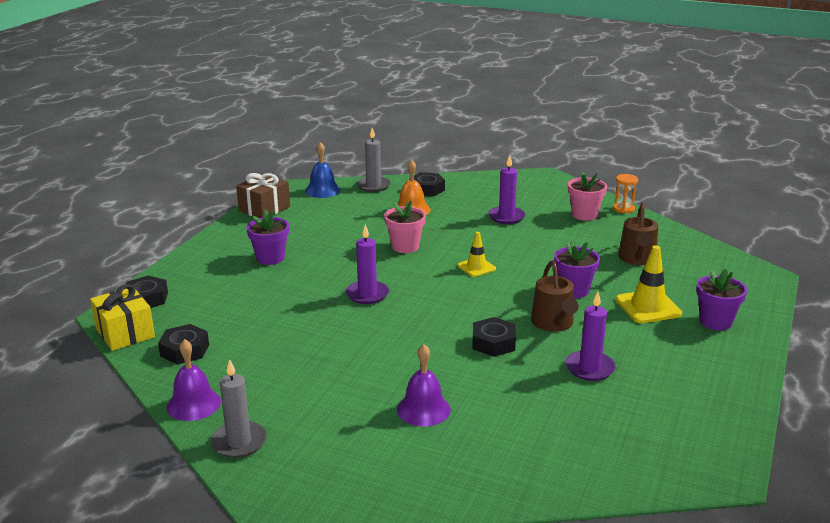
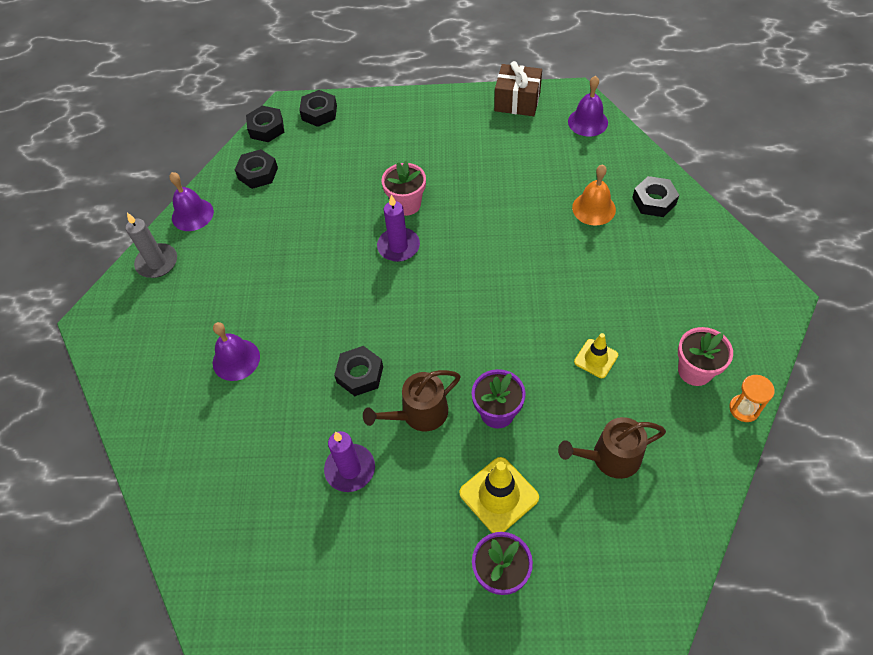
camera: 70 degrees right, 30 degrees up
yellow gift [90,284,155,351] -> black nut [246,106,284,142]
purple flower pot [246,210,289,265] -> none
blue bell [305,142,341,198] -> purple bell [568,76,608,137]
grey candle [356,128,391,192] -> none
pink flower pot [384,201,426,253] -> pink flower pot moved to [381,161,426,216]
yellow traffic cone [458,232,496,277] -> yellow traffic cone moved to [574,333,618,378]
purple candle [488,155,525,224] -> none

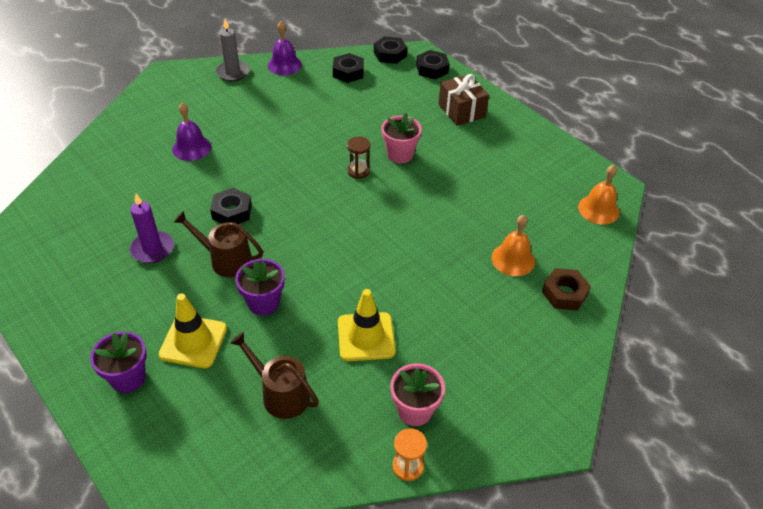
camera: 45 degrees right, 10 degrees down
purple candle [377,195,420,262] -> brown hourglass [347,136,370,179]
brown gift [494,61,542,116] -> brown gift moved to [439,74,489,126]
purple bell [568,76,608,137] -> orange bell [578,165,620,224]
yellow traffic cone [574,333,618,378] -> yellow traffic cone [338,289,396,361], size x1.60
black nut [632,176,679,217] -> brown nut [542,268,591,310]

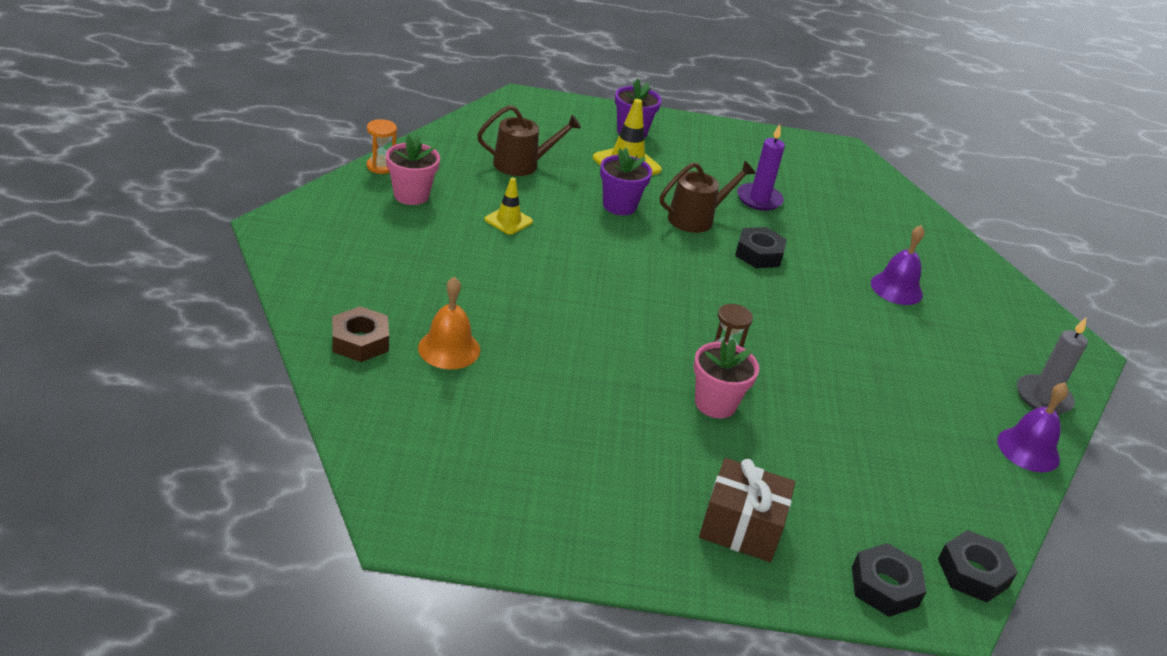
camera: 130 degrees right, 10 degrees down
black nut [333,53,364,83] -> none
yellow traffic cone [338,289,396,361] -> yellow traffic cone [484,178,533,235], size x0.62
orange bell [578,165,620,224] -> none

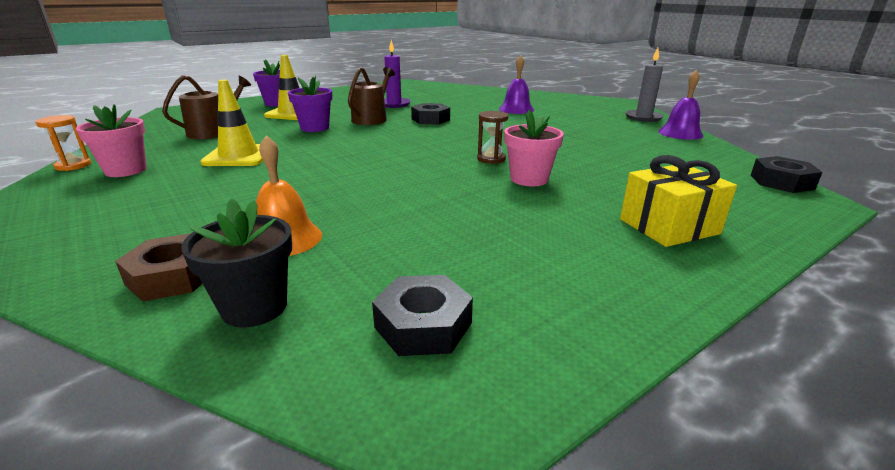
camera: 35 degrees left, 10 degrees down
yellow traffic cone [484,178,533,235] -> yellow traffic cone [201,80,263,166], size x1.60
brown gift [699,458,795,562] -> yellow gift [620,155,737,247]
black nut [852,543,927,617] -> black nut moved to [372,275,473,356]
none -> black flower pot [181,198,292,328]

